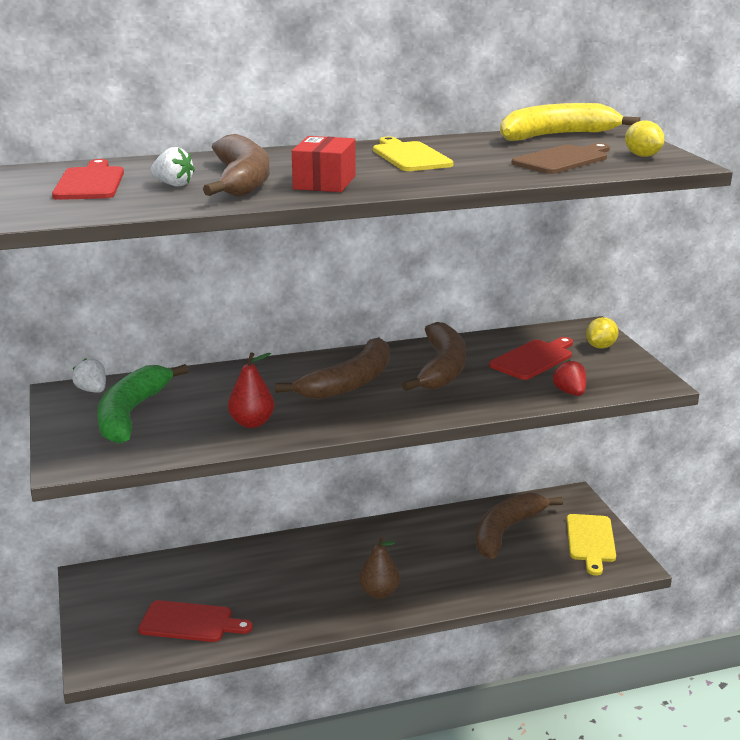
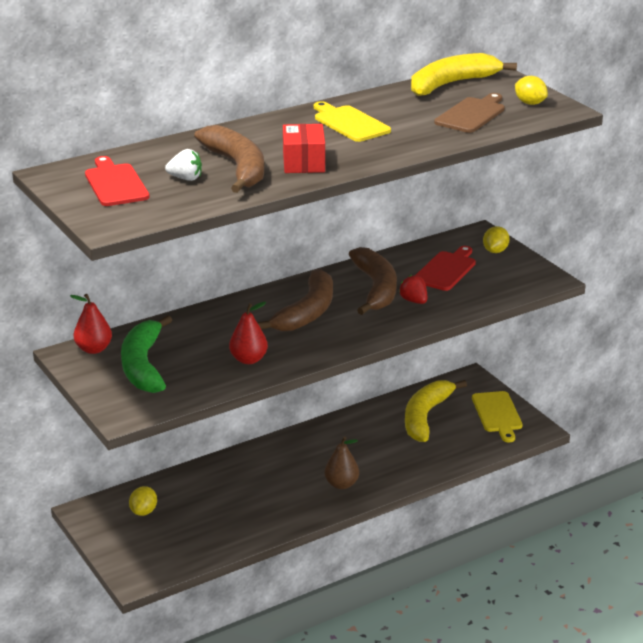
camera: 15 degrees left, 5 degrees up
white strawberry [72,358,106,393] -> red pear [70,294,112,354]
red cutting board [138,600,253,642] -> none
brown banana [476,493,563,559] -> yellow banana [405,380,467,442]
red strawberry [553,360,586,396] -> red strawberry moved to [399,275,427,304]
none -> yellow lemon [129,486,157,516]

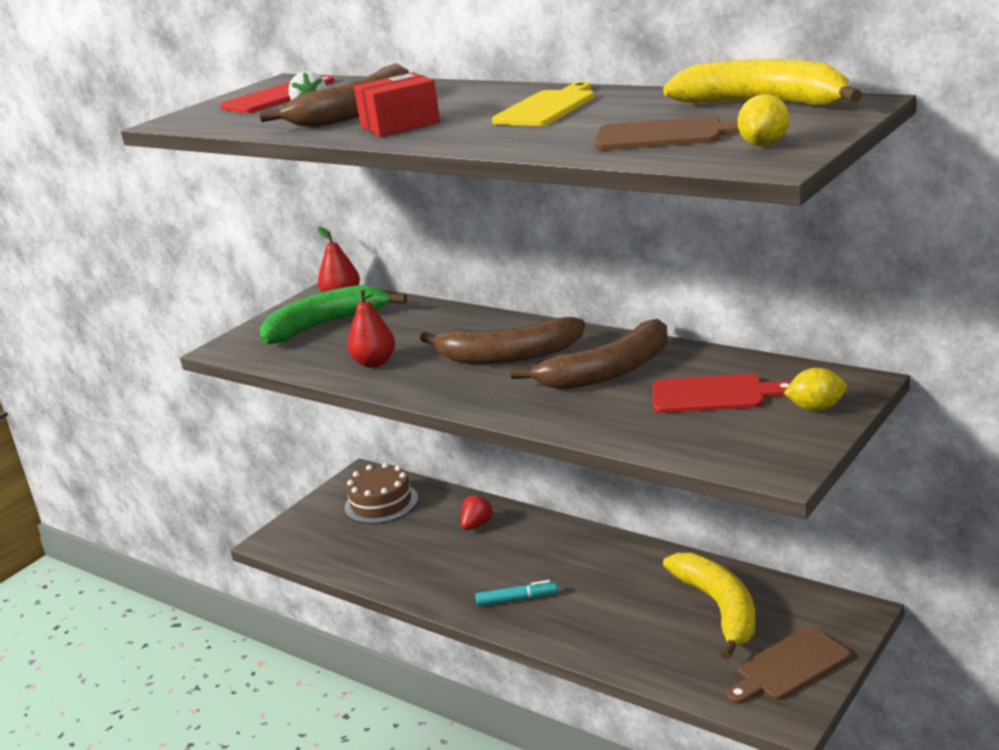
camera: 70 degrees right, 5 degrees down
yellow lemon [129,486,157,516] -> brown cake [345,462,418,524]
brown pear [324,437,359,489] -> turquoise marker [475,580,558,606]
red strawberry [399,275,427,304] -> red strawberry moved to [461,495,493,530]
yellow banana [405,380,467,442] -> yellow banana turned 75 degrees clockwise [663,553,755,660]
yellow cutting board [472,391,523,442] -> brown cutting board [726,627,850,704]

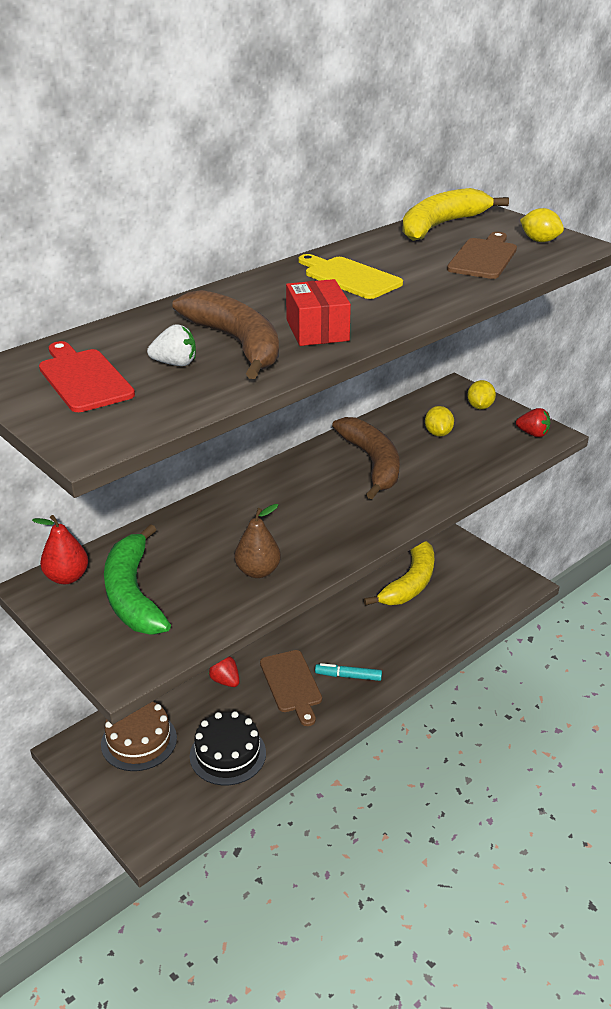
camera: 80 degrees left, 10 degrees up
red pear [347,290,395,368] -> brown pear [234,504,281,578]
brown banana [420,317,585,364] -> none
turquoise marker [475,580,558,606] -> turquoise marker turned 90 degrees counterclockwise [315,663,382,681]
red cutting board [653,374,791,413] -> yellow lemon [425,406,454,437]
yellow banana [663,553,755,660] -> yellow banana turned 120 degrees clockwise [364,541,434,606]
brown cutting board [726,627,850,704] -> brown cutting board moved to [260,650,322,726]
none -> black cake [190,711,266,785]
none -> red strawberry [516,408,550,437]

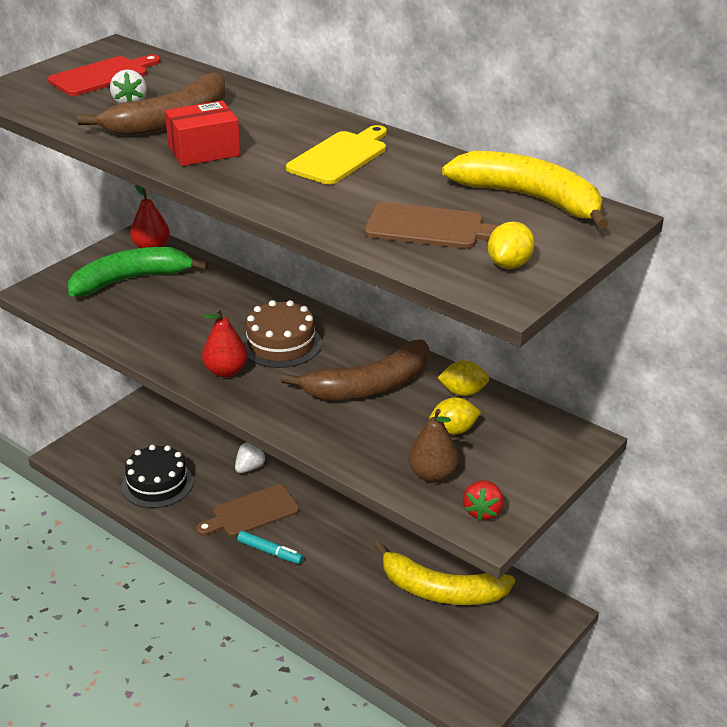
camera: 80 degrees right, 0 degrees up
brown cake [101,701,177,771] -> brown cake moved to [242,300,322,368]
red strawberry [209,656,239,687] -> white strawberry [235,442,266,473]
brown pear [234,504,281,578] -> brown pear moved to [408,409,459,483]
turquoise marker [315,663,382,681] -> turquoise marker turned 120 degrees clockwise [237,531,303,564]
yellow lemon [467,380,496,409] -> yellow lemon moved to [438,360,489,396]
none -> red pear [202,308,248,377]

